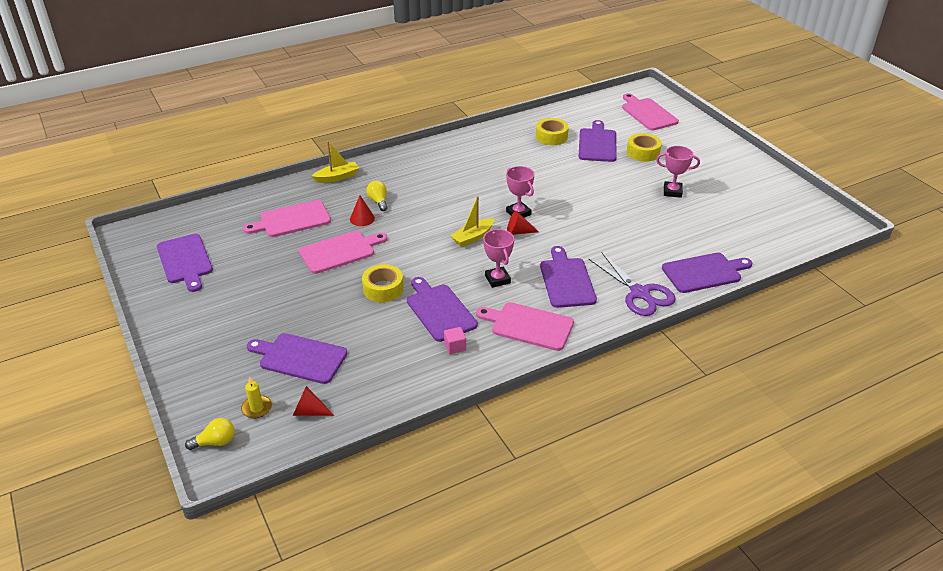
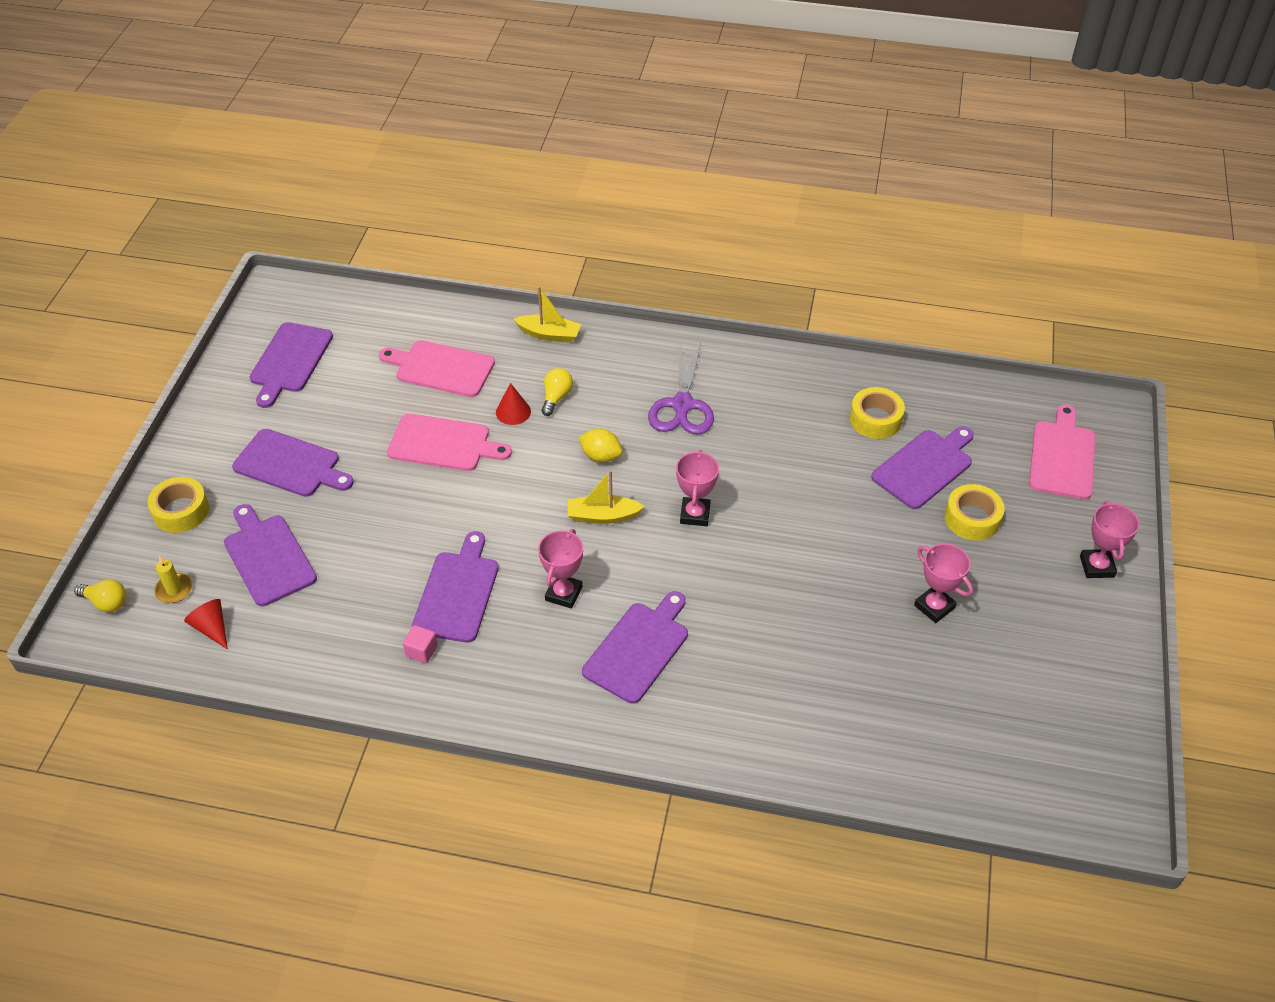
camera: 40 degrees right, 10 degrees up
yellow tape [362,264,404,302] -> yellow tape moved to [147,477,209,533]
pink cutting board [476,302,574,351] -> none
red cone [507,211,539,235] -> none
purple scissors [589,252,675,316] -> purple scissors moved to [648,342,714,435]
purple cutting board [662,253,752,293] -> purple cutting board moved to [232,429,354,497]
none -> yellow lemon [579,428,623,462]
none -> pink trophy [1080,501,1139,578]

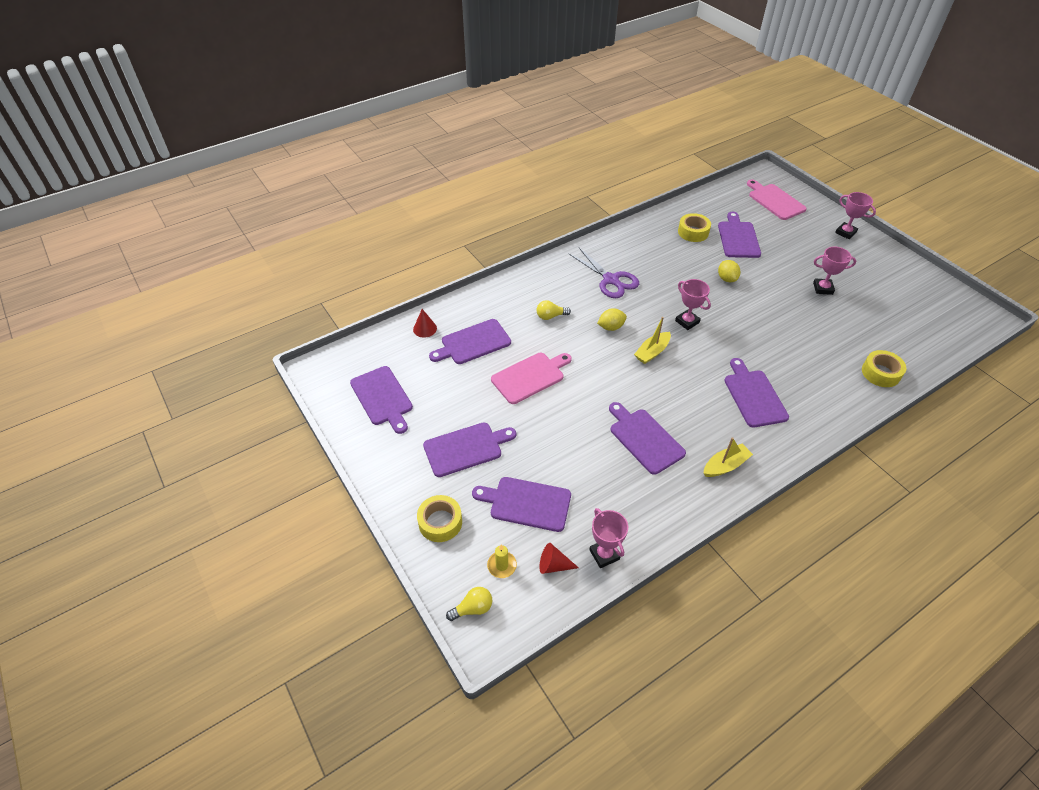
camera: 45 degrees left, 0 degrees up
pink cutting board [379,340,495,397] -> purple cutting board [429,319,511,364]
pink cube [403,625,438,663] -> none
red cone [496,383,531,425] -> red cone moved to [413,309,437,338]
yellow boat [514,286,581,343] -> yellow boat moved to [704,437,753,477]
pink trophy [538,529,583,609] -> pink trophy moved to [589,508,628,568]
yellow light bulb [541,368,573,416] -> yellow light bulb turned 75 degrees counterclockwise [537,300,571,320]
yellow tape [945,484,1005,540] -> yellow tape moved to [862,350,906,387]
none -> yellow lemon [718,260,740,282]

